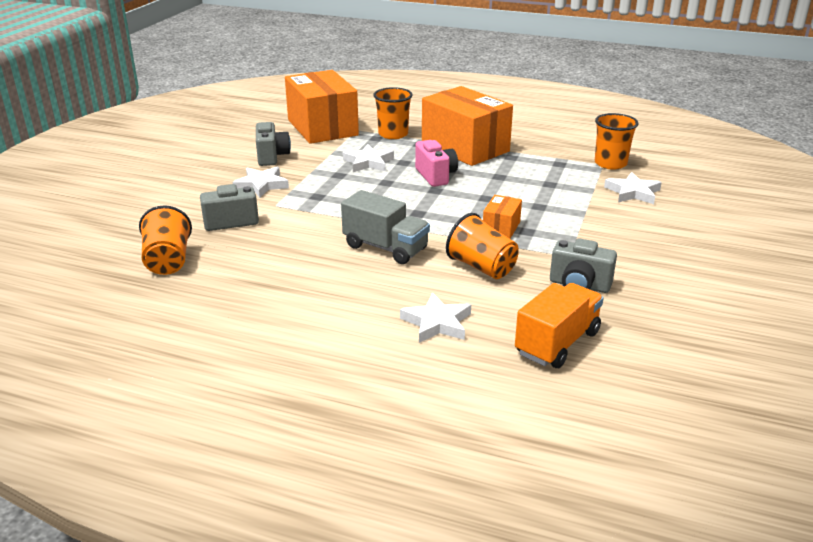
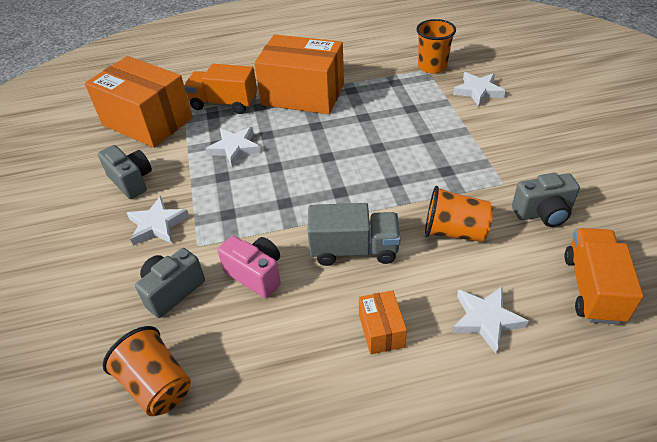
camera: 30 degrees left, 15 degrees up
orange cup [373,87,413,139] -> orange truck [184,64,257,114]
pink camera [415,140,458,187] -> pink camera moved to [217,236,281,298]
orange box [483,195,522,239] -> orange box moved to [359,290,407,354]

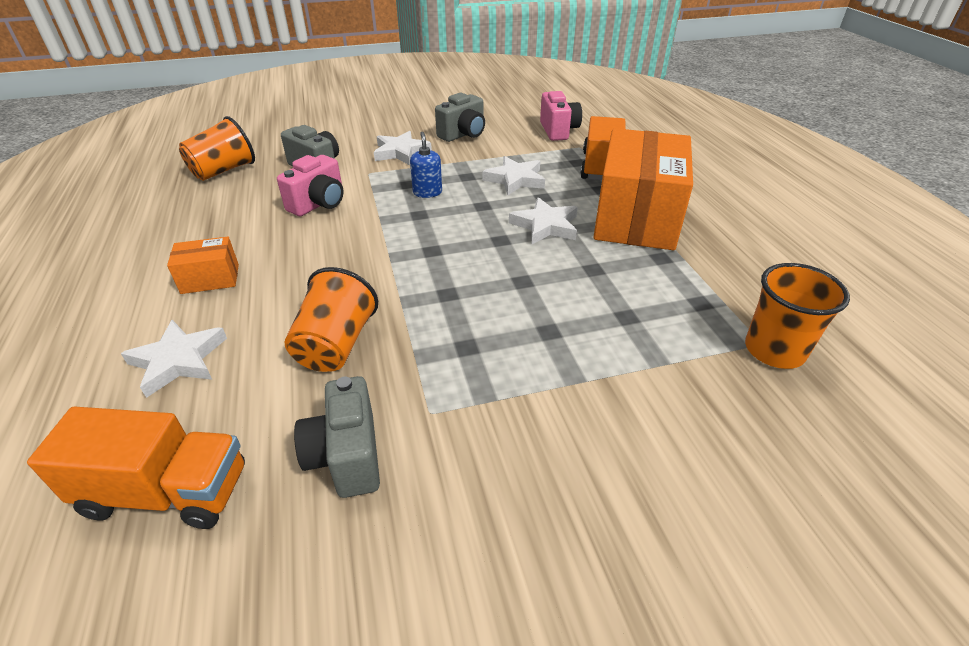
camera: 85 degrees right, 5 degrees down
orange box [85,56,193,148] -> pink camera [540,91,582,141]
grey truck [307,203,401,266] -> none
white star [453,72,506,107] -> white star moved to [509,197,578,244]
none -> blue soap dispenser [410,132,442,198]

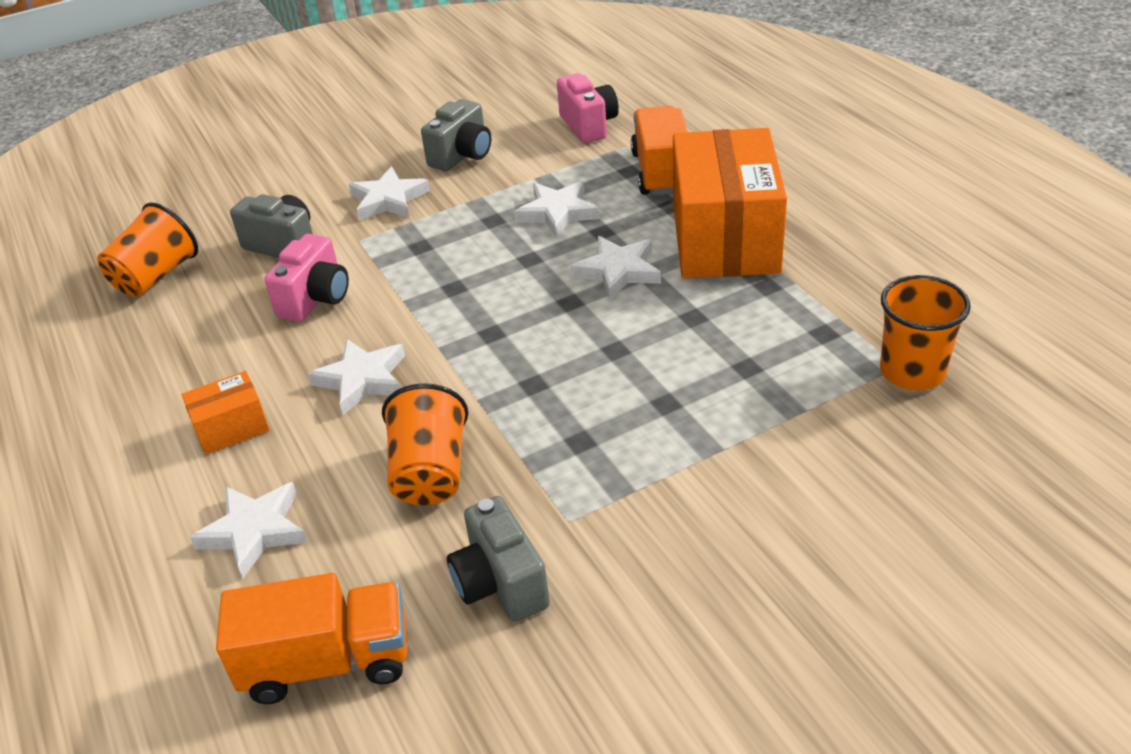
camera: 10 degrees left, 0 degrees up
blue soap dispenser [410,132,442,198] -> none
none -> white star [308,339,405,415]

